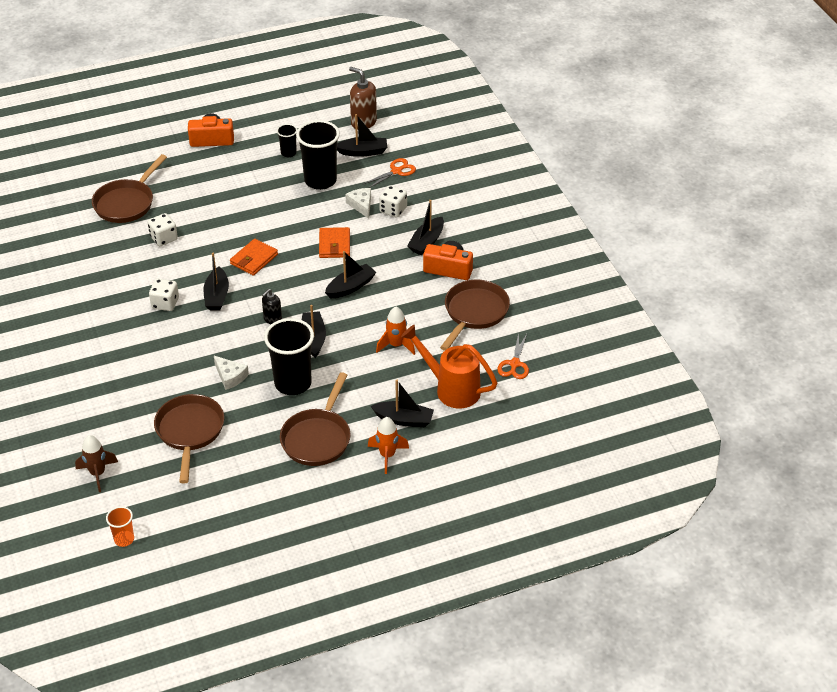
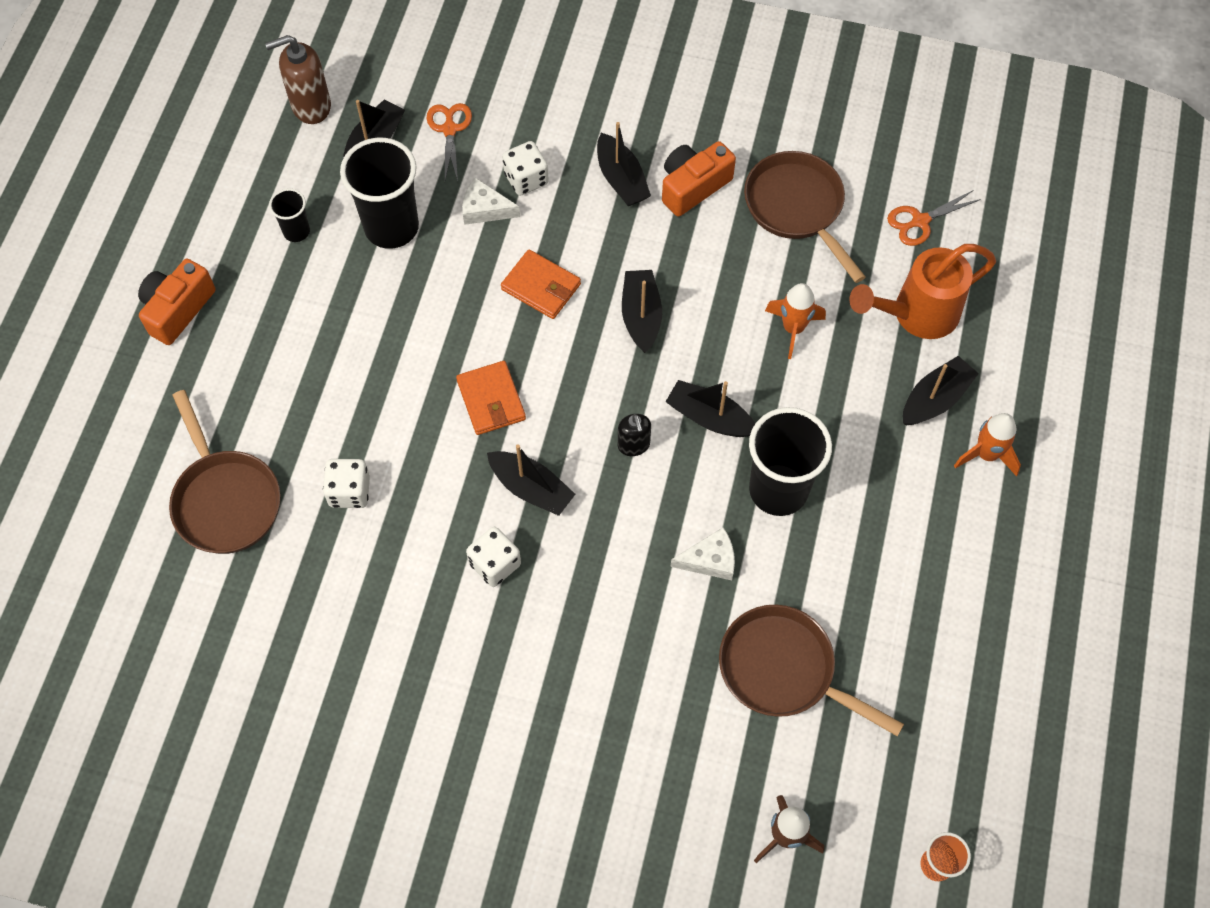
camera: 55 degrees left, 20 degrees up
brown pan [280,372,351,466] -> none
orange scissors [497,333,529,379] -> orange scissors turned 105 degrees clockwise [887,190,981,246]

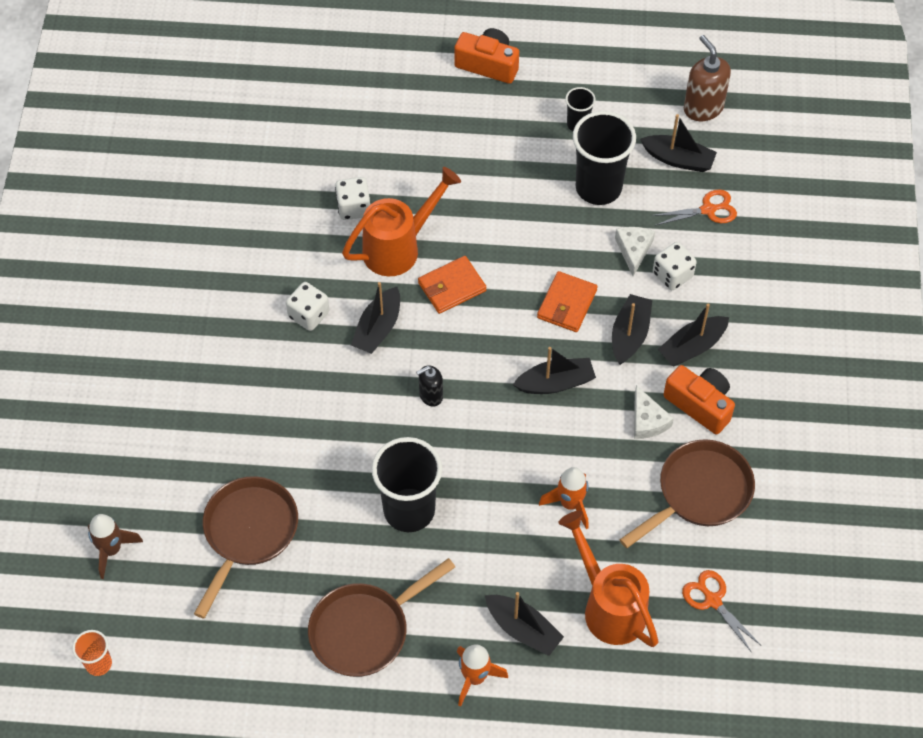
camera: 80 degrees right, 5 degrees down
brown pan [169,390,281,554] -> brown pan moved to [308,558,455,677]
black boat [666,380,755,437] -> black boat moved to [612,294,652,365]
white cheese [670,527,735,581] -> white cheese moved to [634,385,674,439]
none -> orange watering can [342,167,461,276]

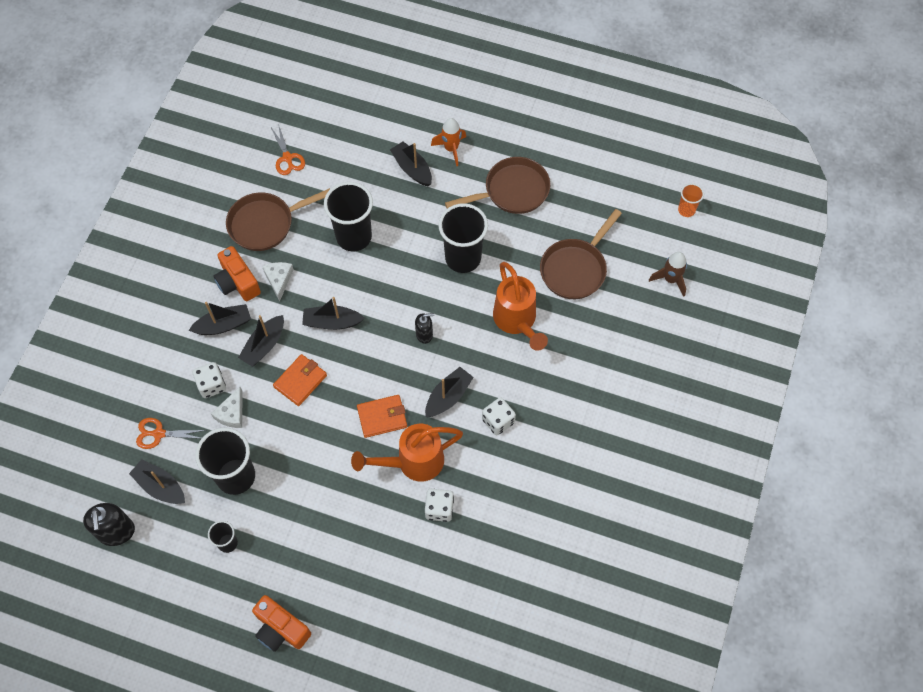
camera: 165 degrees left, 5 degrees up
orange rocket [539,467,589,529] -> black cup [324,182,373,251]
orange watering can [558,511,659,647] -> orange watering can moved to [493,262,548,351]
brown soap dispenser [684,35,731,121] -> black soap dispenser [83,503,135,546]

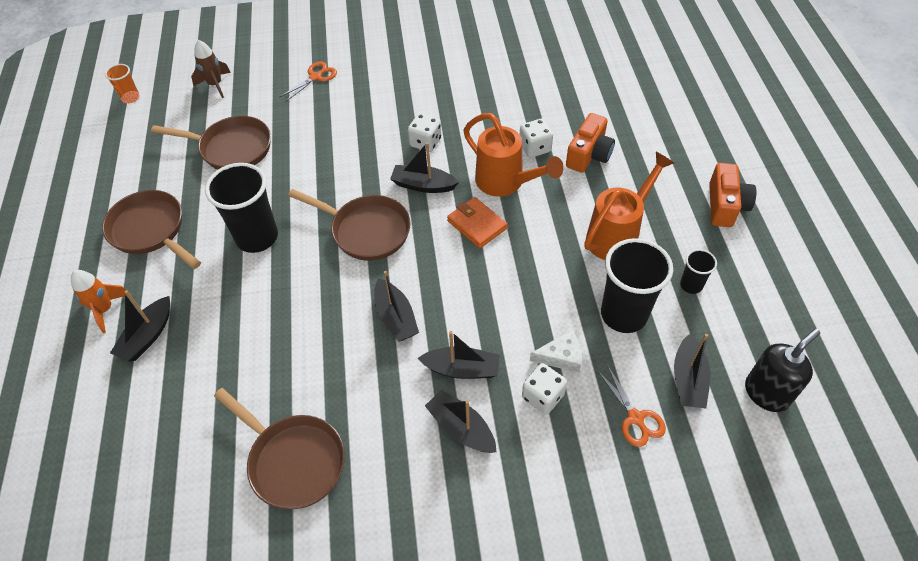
camera: 115 degrees left, 10 degrees down
orange camera [213,246,261,301] -> orange camera moved to [566,113,615,173]
white cheese [262,262,294,301] -> none
orange scissors [271,124,305,175] -> orange scissors moved to [279,61,337,102]
orange wallet [273,354,327,406] -> none
black cup [324,182,373,251] -> none
black soap dispenser [415,313,434,344] -> brown pan [288,189,411,261]
orange watering can [493,262,548,351] -> orange watering can moved to [584,152,674,260]

